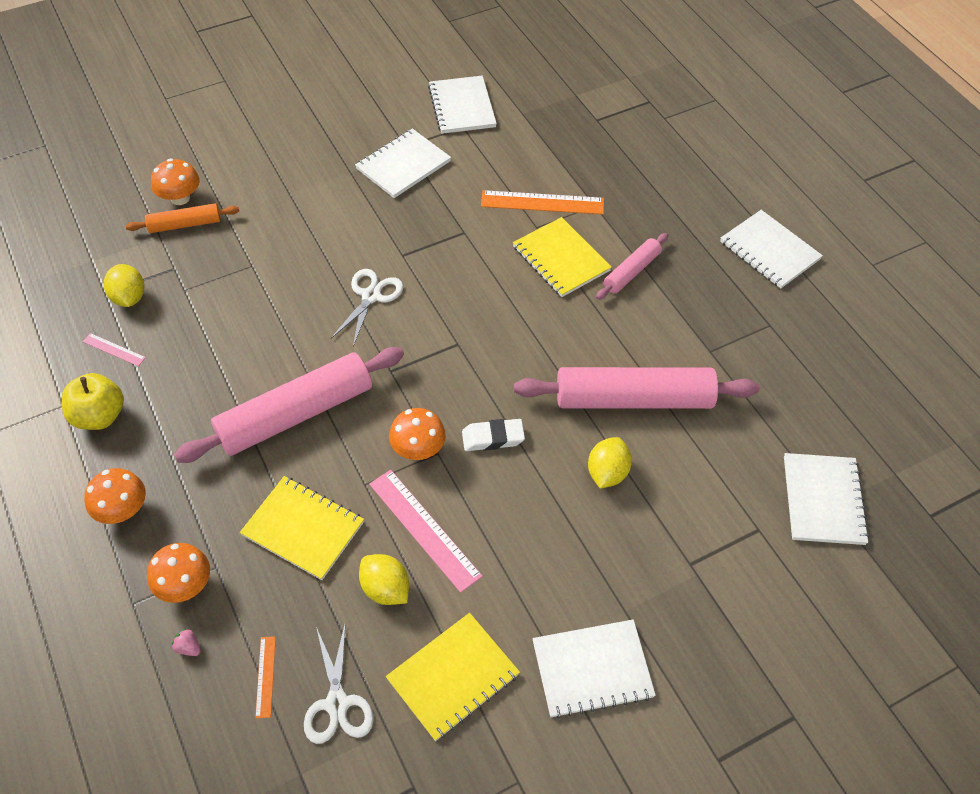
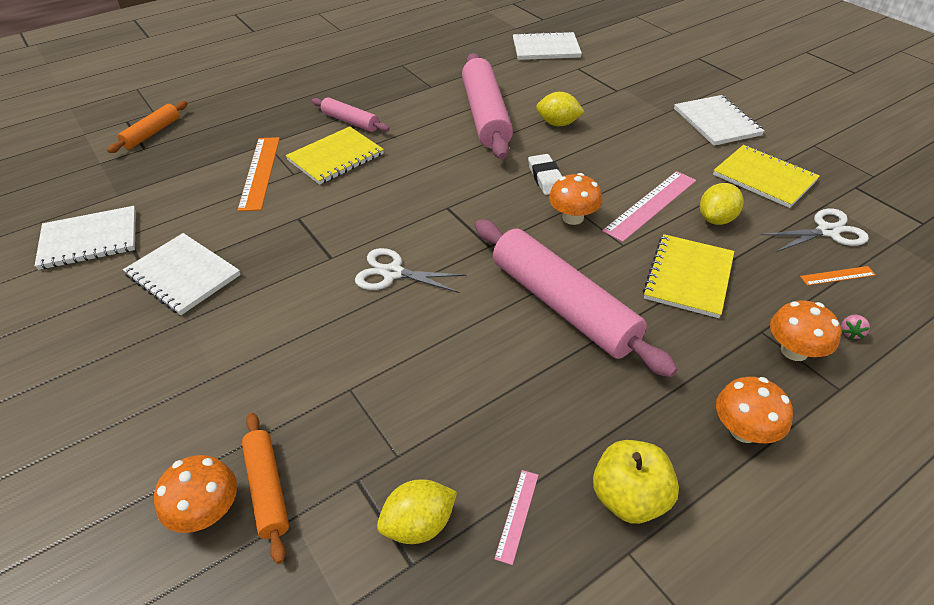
camera: 95 degrees left, 10 degrees down
white notebook [720,210,823,288] -> none
none -> orange rolling pin [107,101,188,153]

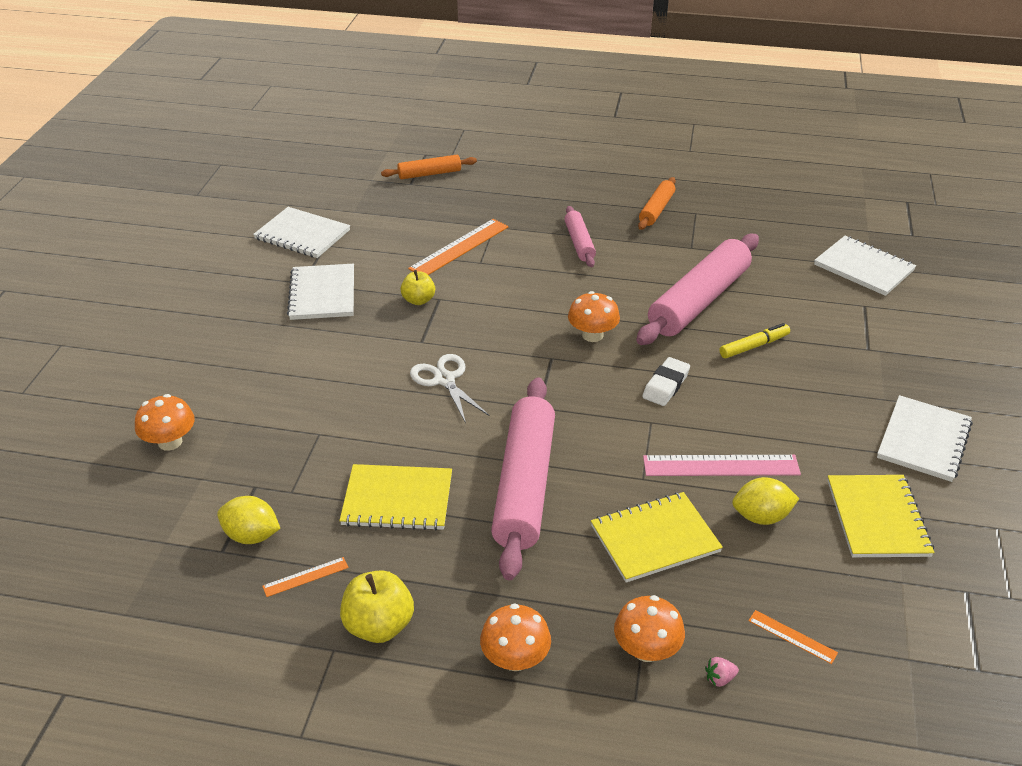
camera: 45 degrees right, 5 degrees down
orange rolling pin [242,413,289,564] -> orange rolling pin moved to [638,177,676,230]
yellow notebook [286,126,384,185] -> yellow notebook moved to [339,464,452,531]
pink ruler [494,470,539,565] -> orange ruler [262,557,349,597]
yellow lemon [536,92,584,126] -> yellow marker [720,323,790,358]
orange mushroom [549,173,602,225] -> orange mushroom moved to [568,291,620,342]
white scissors [761,209,869,252] -> none
none -> yellow apple [401,270,435,305]

